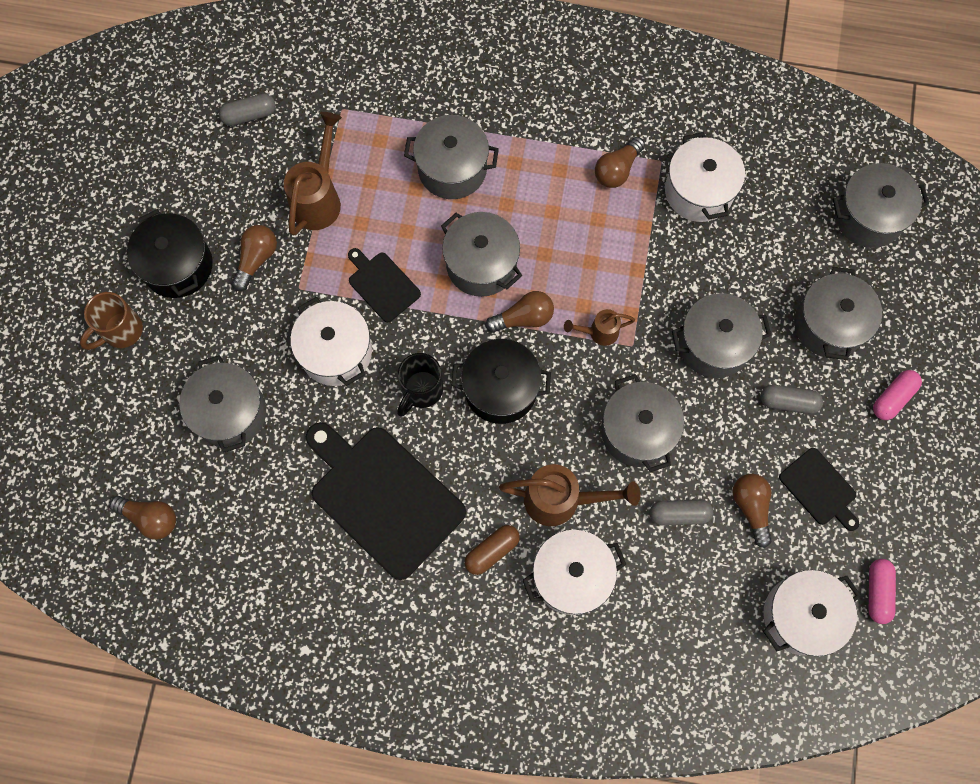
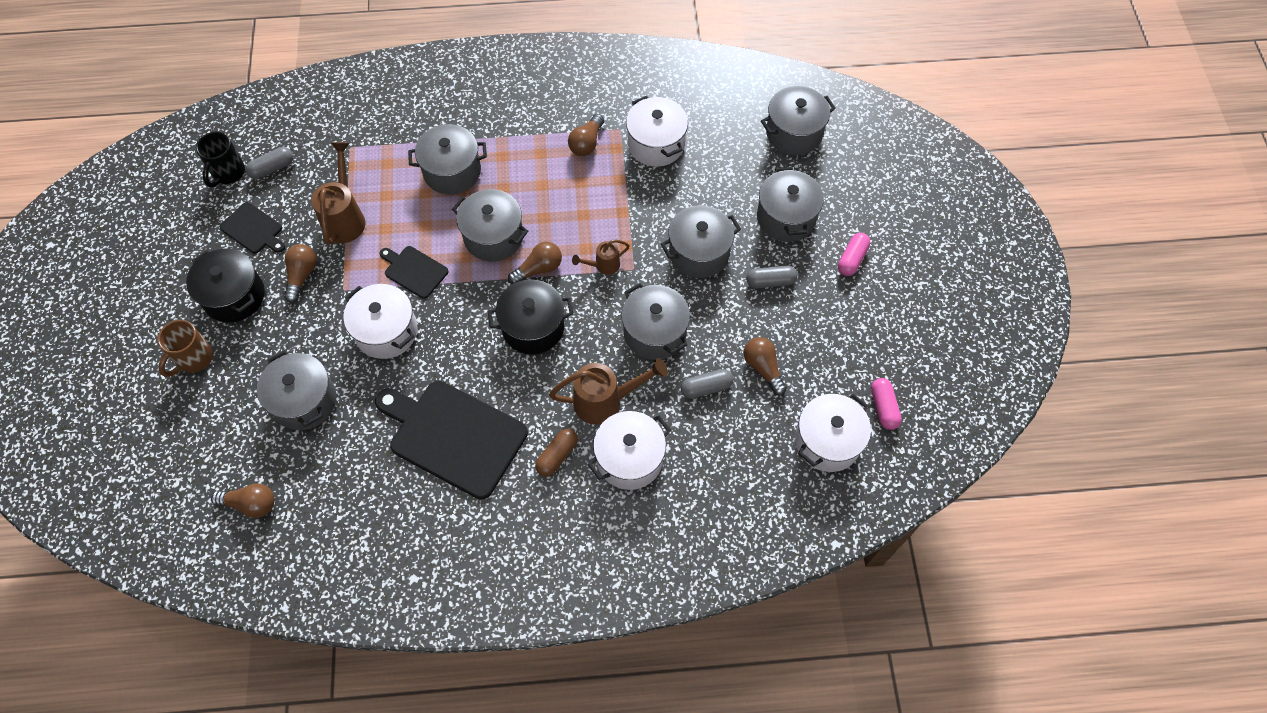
camera: 15 degrees left, 10 degrees down
black mug [397,353,443,417] -> black mug moved to [196,132,245,187]
black cutting board [779,448,859,531] -> black cutting board moved to [220,202,285,253]

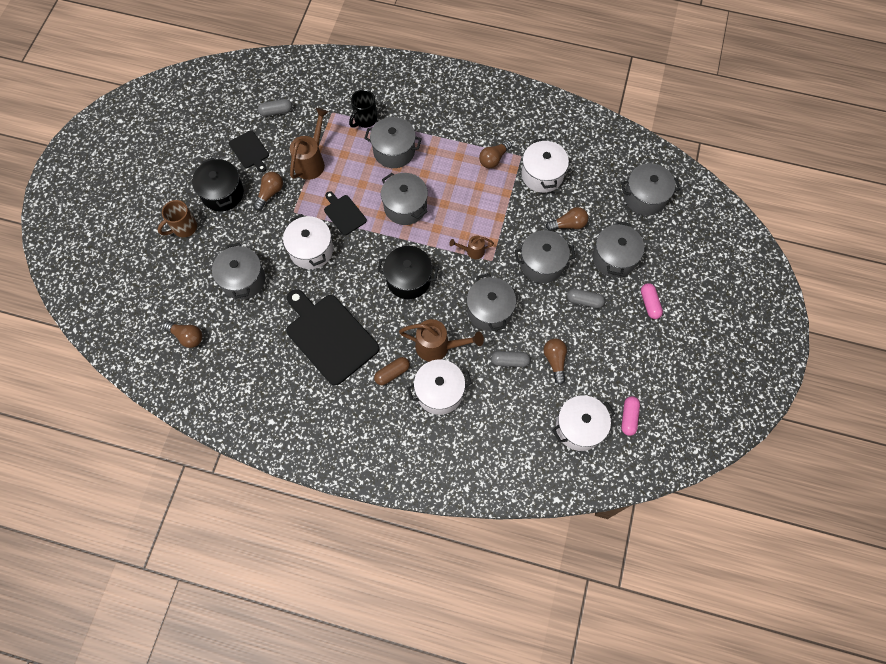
camera: 20 degrees right, 5 degrees up
black mug [196,132,245,187] -> black mug moved to [349,90,377,128]
brown light bulb [508,242,562,284] -> brown light bulb moved to [546,207,588,231]
pink capsule [838,233,870,276] -> pink capsule turned 60 degrees counterclockwise [641,283,663,319]

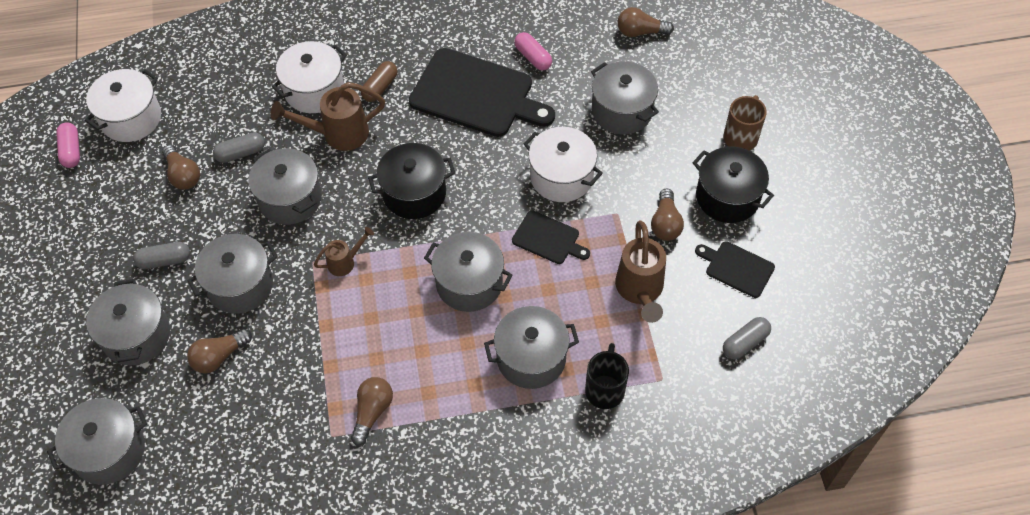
camera: 155 degrees right, 10 degrees down
white pot [521,138,569,193] -> none
pink capsule [641,283,663,319] -> pink capsule moved to [514,32,552,71]

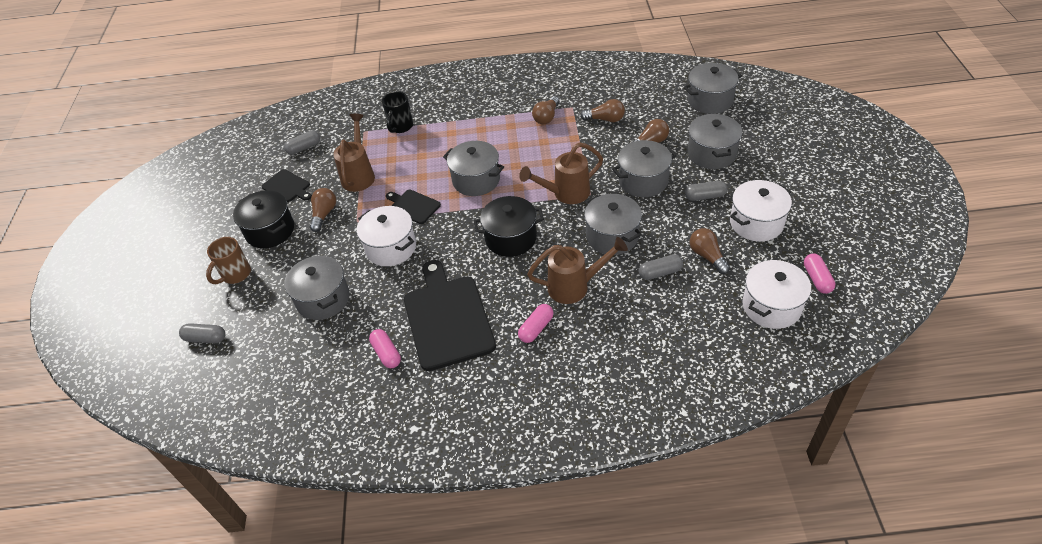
camera: 170 degrees left, 10 degrees down
white pot [272,41,347,113] -> white pot moved to [730,180,792,242]
brown watering can [314,227,374,276] -> brown watering can [519,142,603,204], size x1.79
brown capsule [361,61,398,102] -> pink capsule [518,304,554,343]
black cutting board [409,48,555,137] -> black cutting board turned 45 degrees clockwise [404,260,496,371]
grey pot [484,306,579,389] -> none
brown light bulb [617,7,674,37] -> brown light bulb moved to [580,99,625,122]
none -> grey capsule [179,323,225,343]

